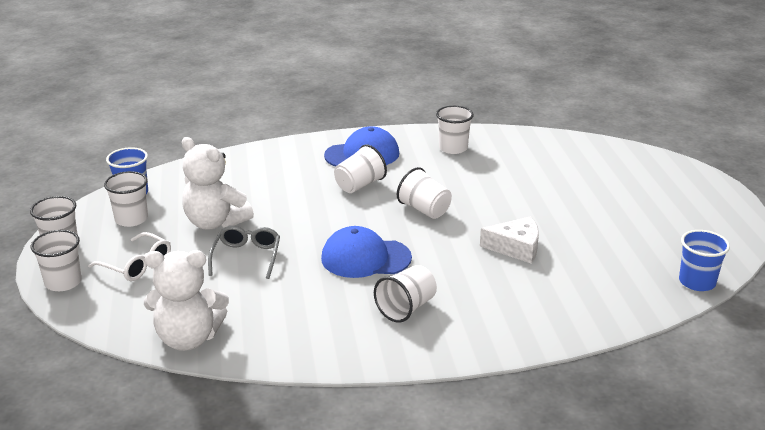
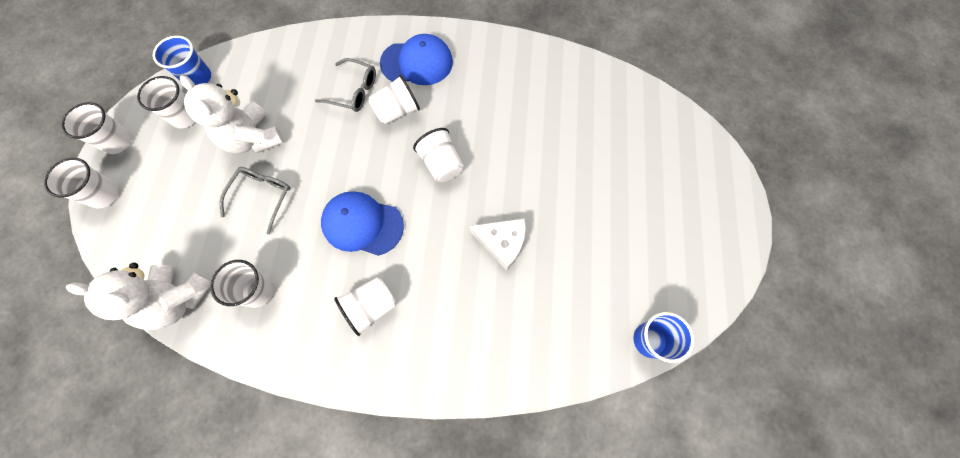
camera: 15 degrees right, 40 degrees up
white glasses [88,232,171,281] -> none
white cup [436,106,474,154] -> white cup moved to [210,260,274,308]
none -> grey glasses [315,58,376,112]

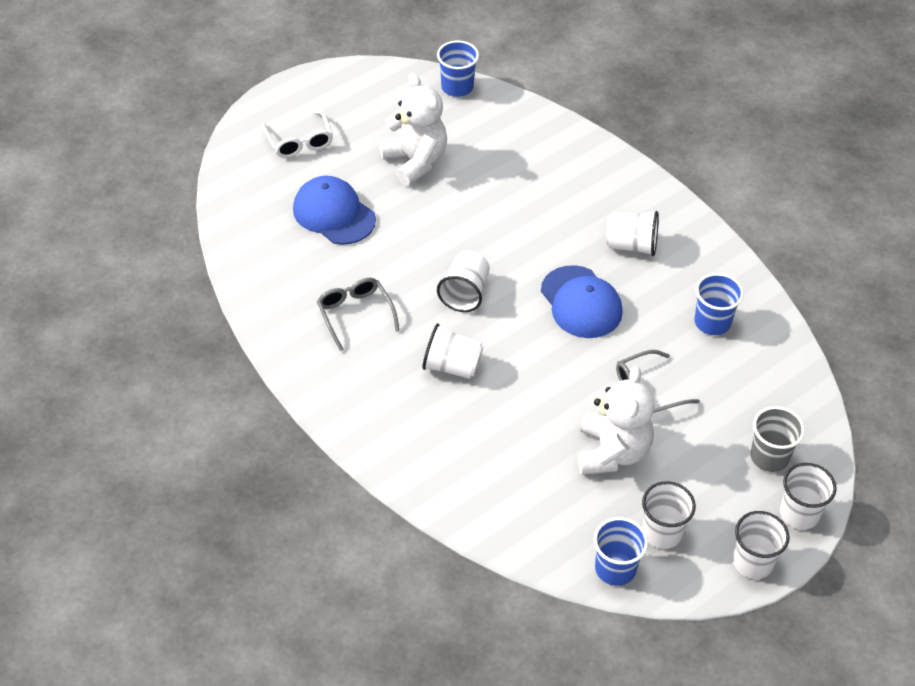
camera: 135 degrees left, 20 degrees down
white teddy bear [66,263,211,330] -> white teddy bear moved to [379,73,447,186]
white cup [210,260,274,308] -> blue cup [695,273,744,335]
grey glasses [315,58,376,112] -> grey glasses moved to [317,278,400,351]
blue cap [380,34,453,85] -> blue cap moved to [293,176,376,245]
white cheese [470,218,526,271] -> none
none -> white glasses [262,110,333,158]
none -> grey cup [750,406,805,472]

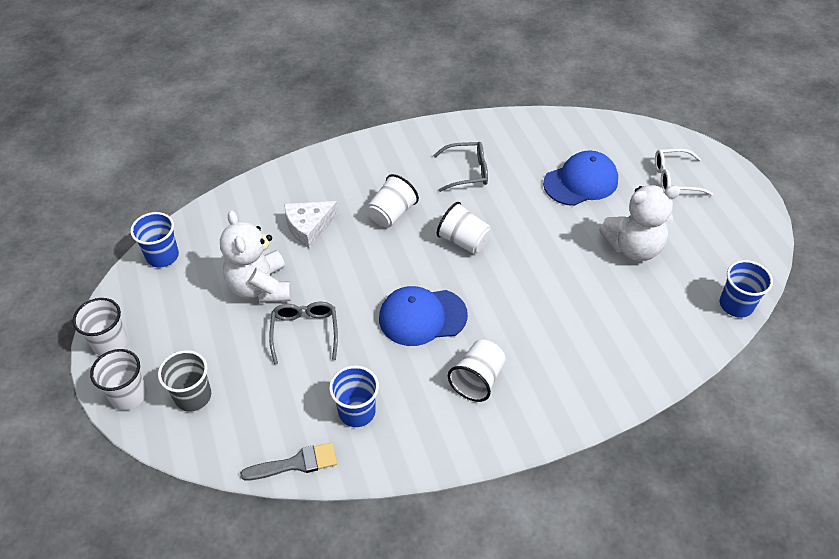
camera: 110 degrees right, 0 degrees up
white teddy bear [578,366,655,475] -> white teddy bear turned 45 degrees clockwise [220,210,292,303]
white cup [642,481,696,549] -> none
none -> grey brush [240,442,337,481]
none -> white cheese [284,201,338,248]

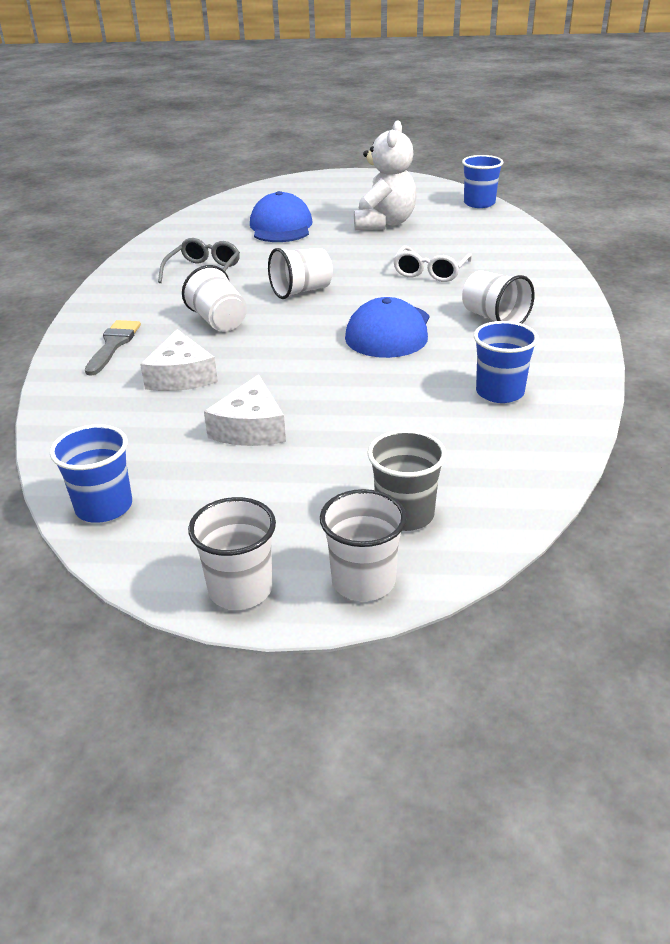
camera: 65 degrees left, 15 degrees down
white teddy bear [220,210,292,303] -> white cheese [204,375,286,446]
grey brush [240,442,337,481] -> grey brush moved to [85,320,141,376]
grey glasses [269,302,338,364] -> none
white glasses [655,149,713,196] -> white glasses moved to [393,246,472,282]

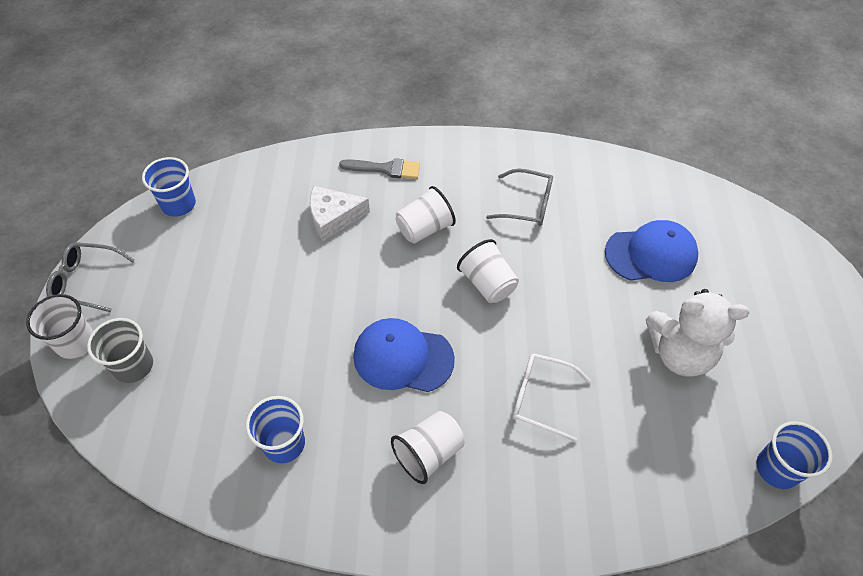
camera: 85 degrees right, 20 degrees up
white cup [188,497,276,610] -> grey glasses [46,242,135,312]
white cheese [204,375,286,446] -> none

